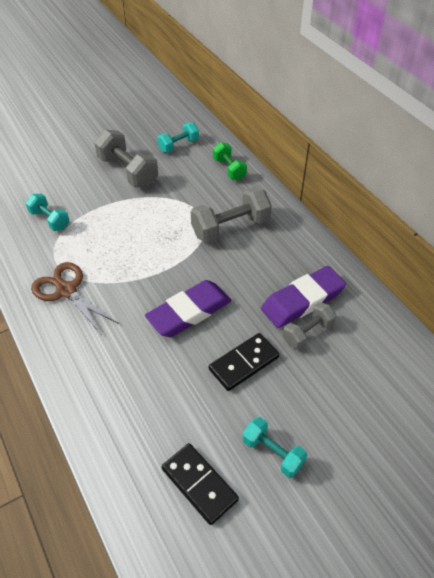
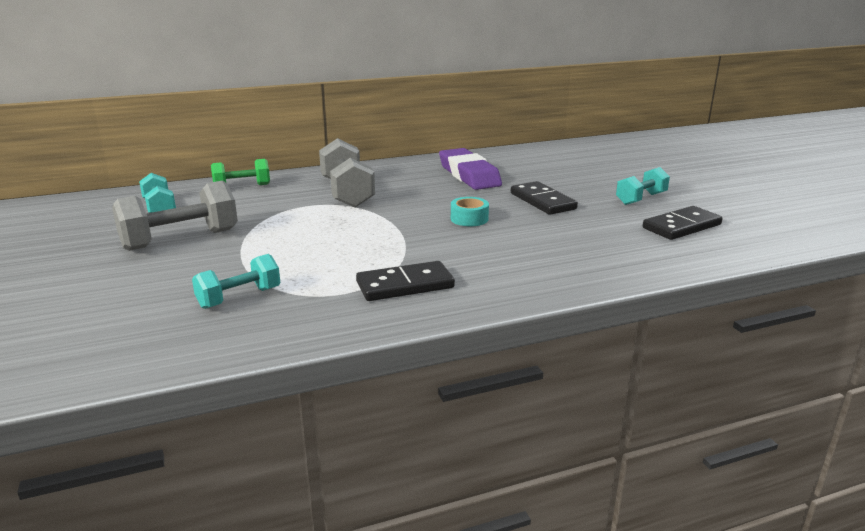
camera: 80 degrees left, 25 degrees down
brown scissors [31,262,119,335] -> black domino [356,261,455,301]
purple eraser [145,280,231,337] -> turquoise tape [451,197,489,226]
grey dumbbell [283,302,336,350] -> none

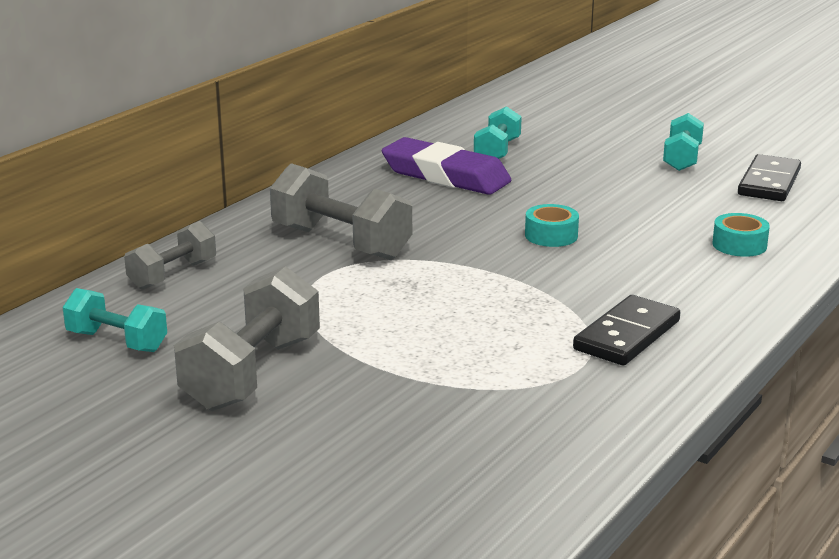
camera: 35 degrees left, 0 degrees up
turquoise dumbbell [192,254,280,309] -> turquoise dumbbell moved to [474,106,522,159]
green dumbbell [211,159,270,185] -> grey dumbbell [124,221,216,290]
black domino [511,181,578,215] -> none
none -> turquoise tape [712,213,770,257]

